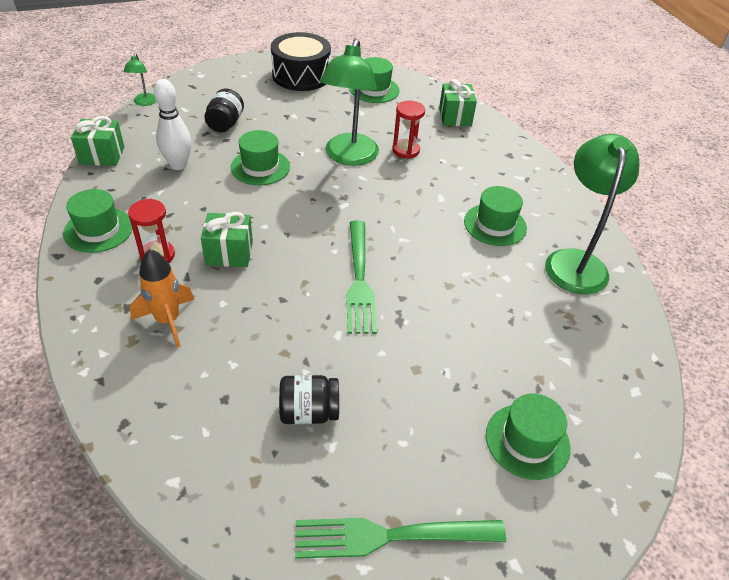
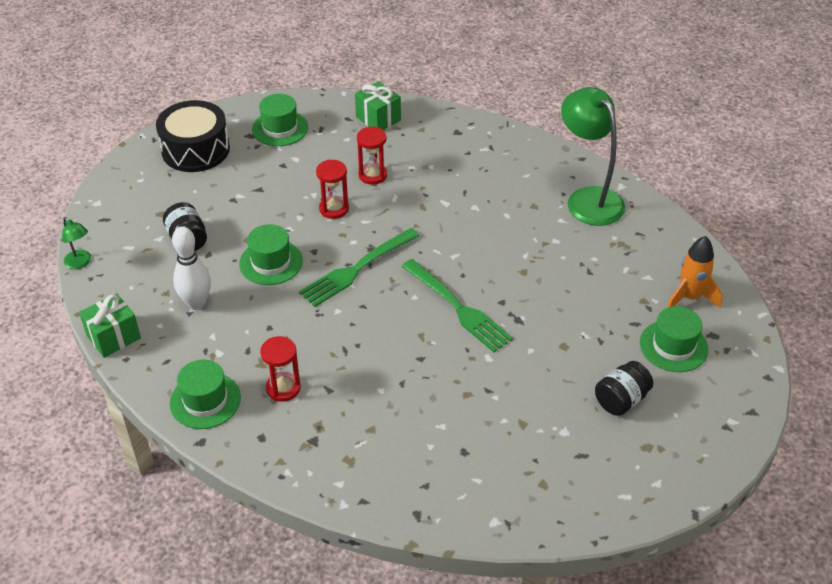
camera: 35 degrees left, 0 degrees up
orange rocket [130,249,195,348] -> orange rocket moved to [667,236,722,308]
green gift [201,212,253,267] -> none
black jar [279,375,339,424] -> black jar moved to [595,361,653,416]
green fork [295,518,506,559] -> green fork moved to [299,228,420,307]
green lamp [320,39,379,166] -> red hourglass [316,160,349,219]
green hat [464,186,527,246] -> none

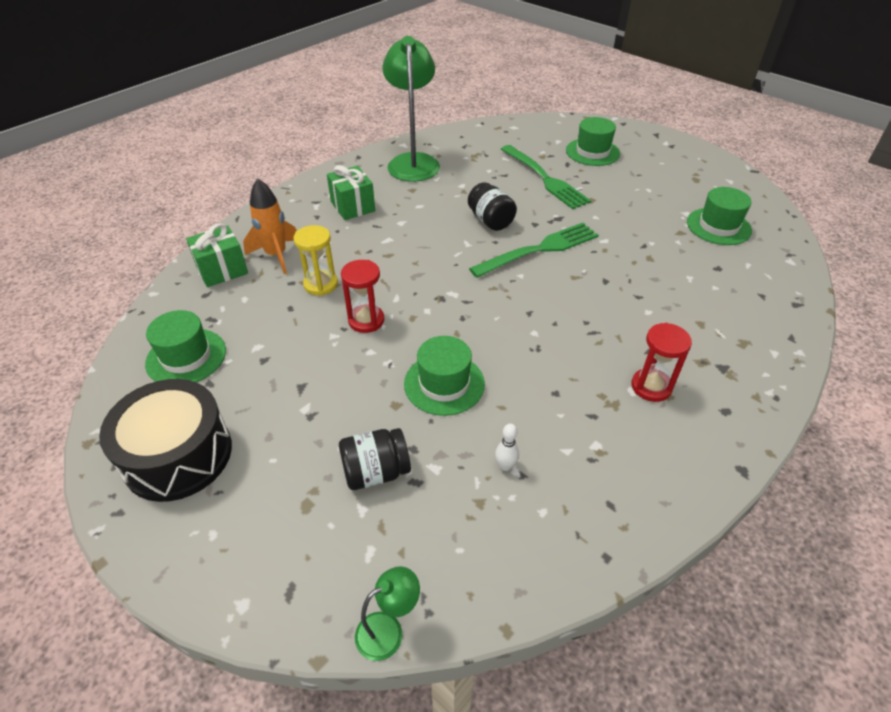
camera: 80 degrees left, 0 degrees up
green gift [79,293,141,358] -> green gift moved to [327,165,375,220]
green hat [170,360,241,429] -> green hat moved to [687,187,752,245]
white bowling pin [172,227,211,310] -> white bowling pin [495,423,519,471], size x0.47
green fork [299,228,420,307] -> green fork moved to [501,145,591,209]
red hourglass [357,126,387,185] -> yellow hourglass [293,225,338,296]
green lamp [561,87,625,226] -> green lamp turned 105 degrees clockwise [382,36,440,182]
black jar [595,361,653,416] -> black jar moved to [468,182,517,231]
orange rocket [667,236,722,308] -> orange rocket moved to [243,178,297,274]

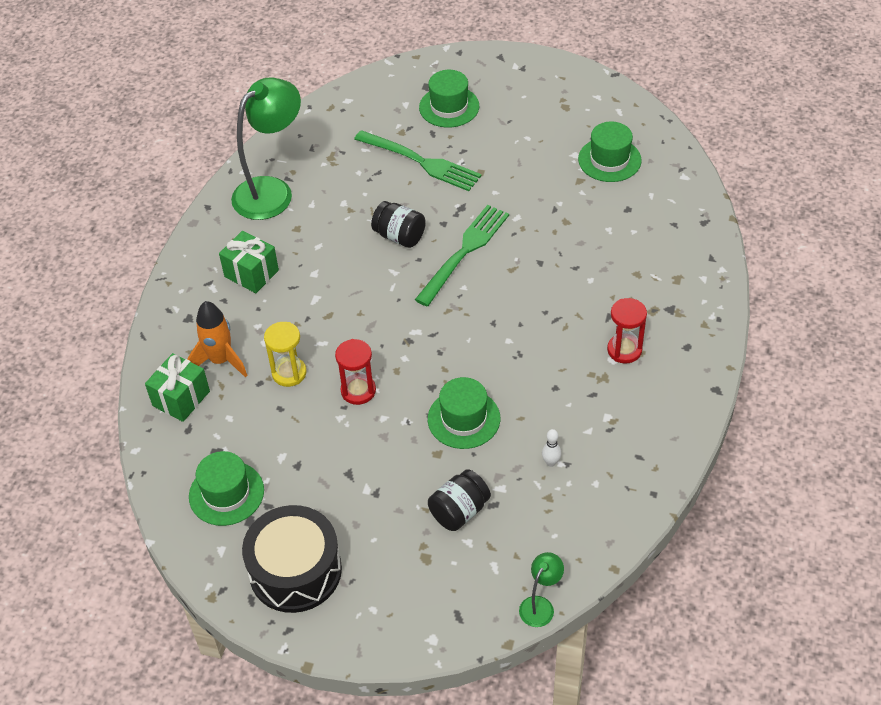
camera: 25 degrees left, 5 degrees up
green lamp [382,36,440,182] -> green lamp turned 75 degrees clockwise [231,77,301,220]

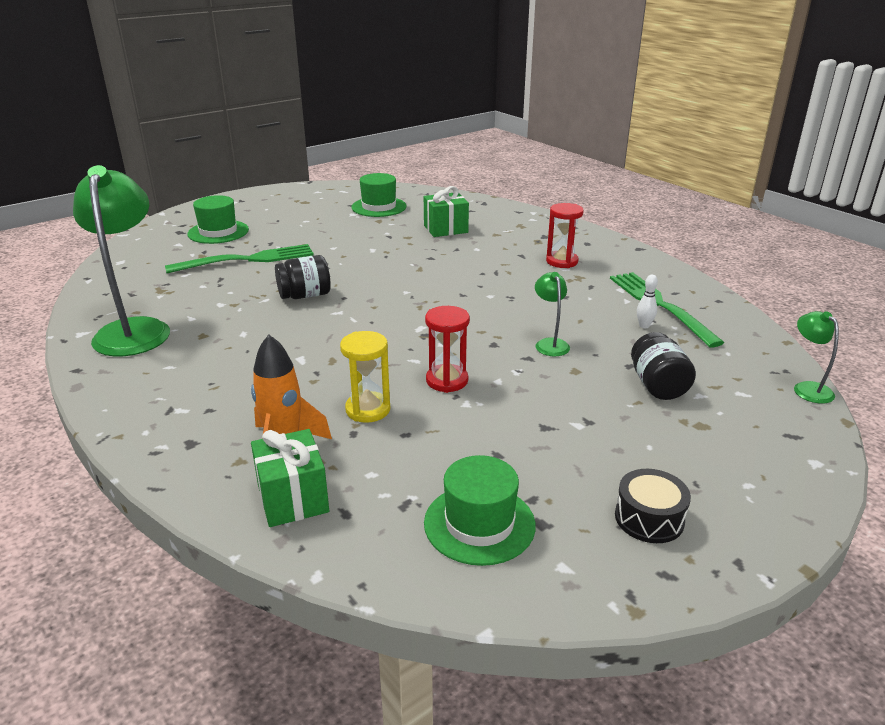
camera: 55 degrees left, 20 degrees down
green gift [219,231,279,293] -> green gift moved to [424,186,469,237]
black drum [242,505,342,613] -> black drum [615,469,691,543], size x0.52
green fork [415,205,509,306] -> green fork moved to [610,272,724,348]
green hat [428,377,500,449] -> green lamp [535,272,570,356]

